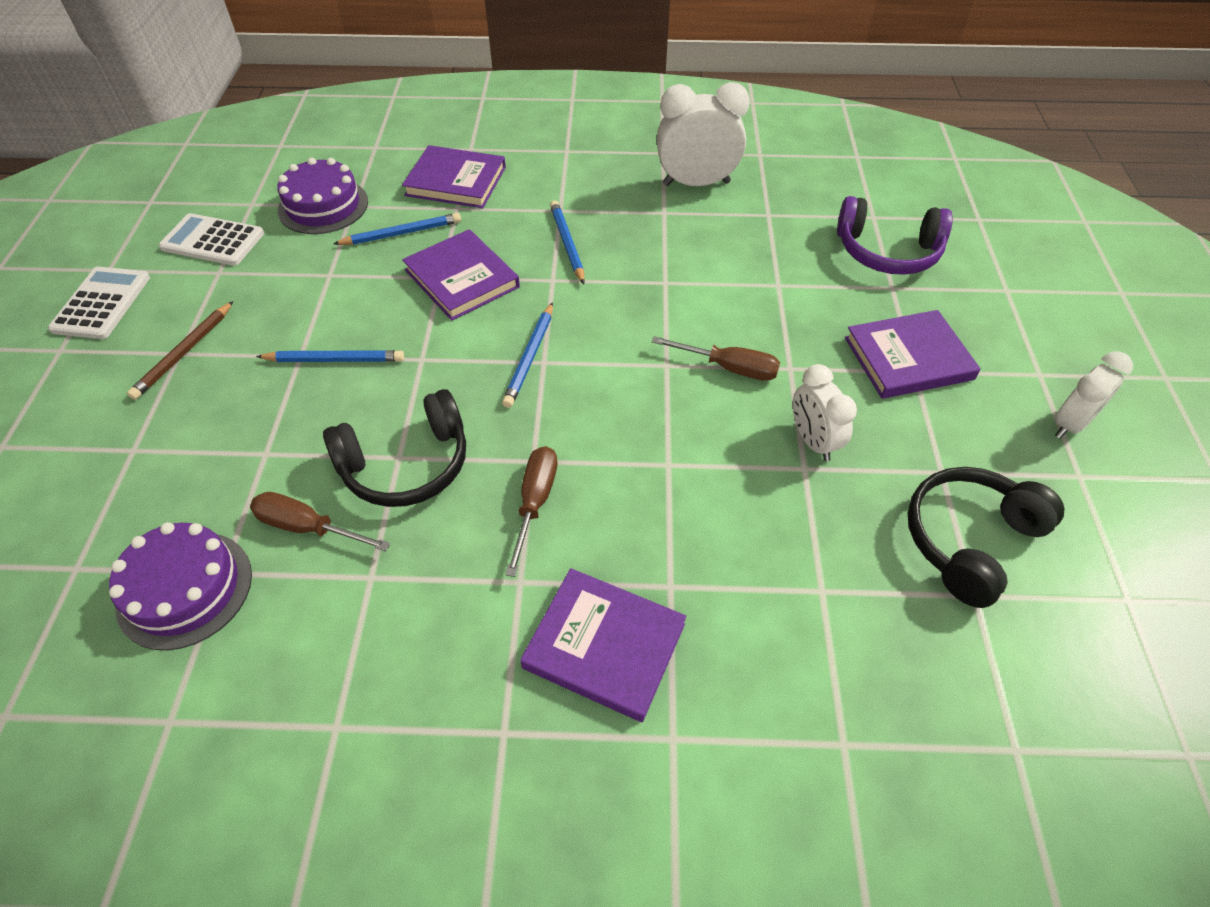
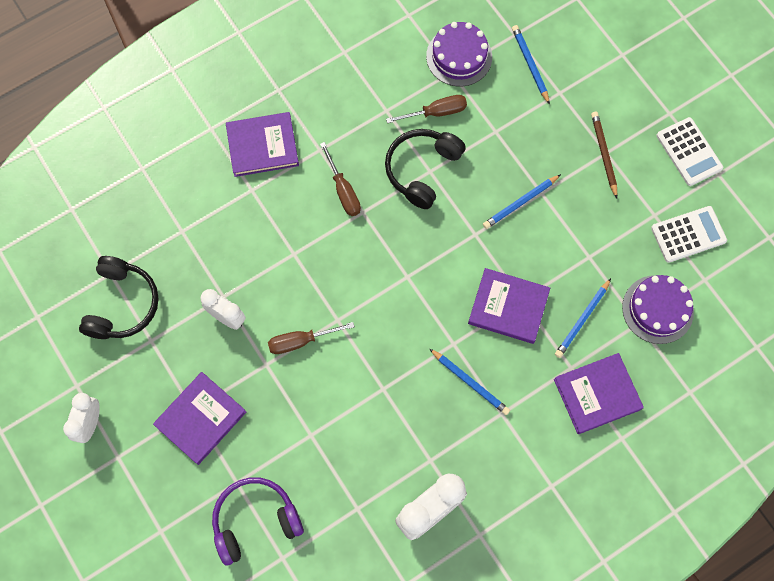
camera: 145 degrees right, 20 degrees up
blue pencil [502,302,553,408] -> blue pencil moved to [512,25,550,105]

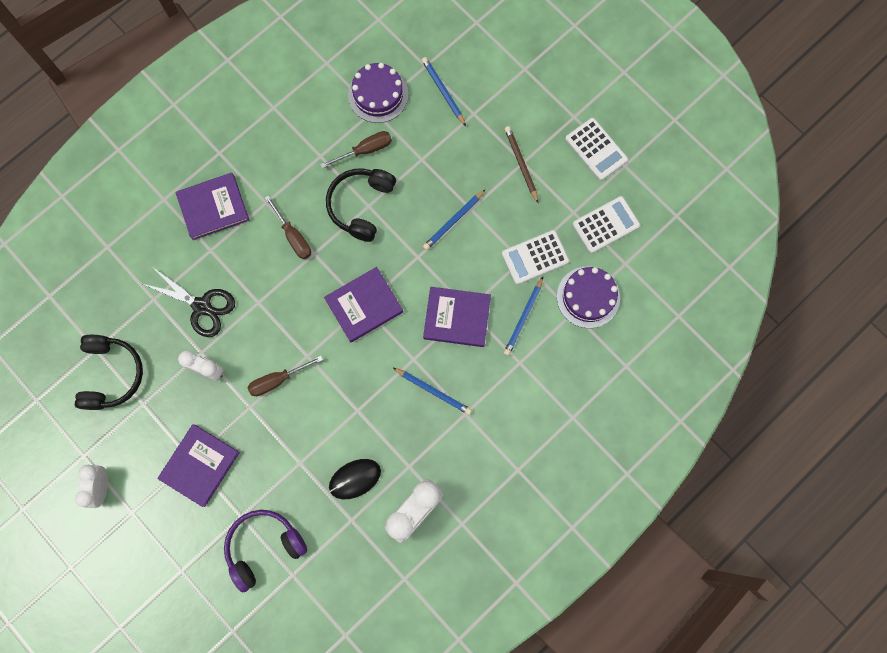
camera: 10 degrees left, 5 degrees up
purple book [554,353,644,434] -> purple book moved to [324,267,403,342]
none -> black scissors [143,268,235,337]
none -> black mouse [329,459,381,499]
none -> white calculator [502,230,569,285]

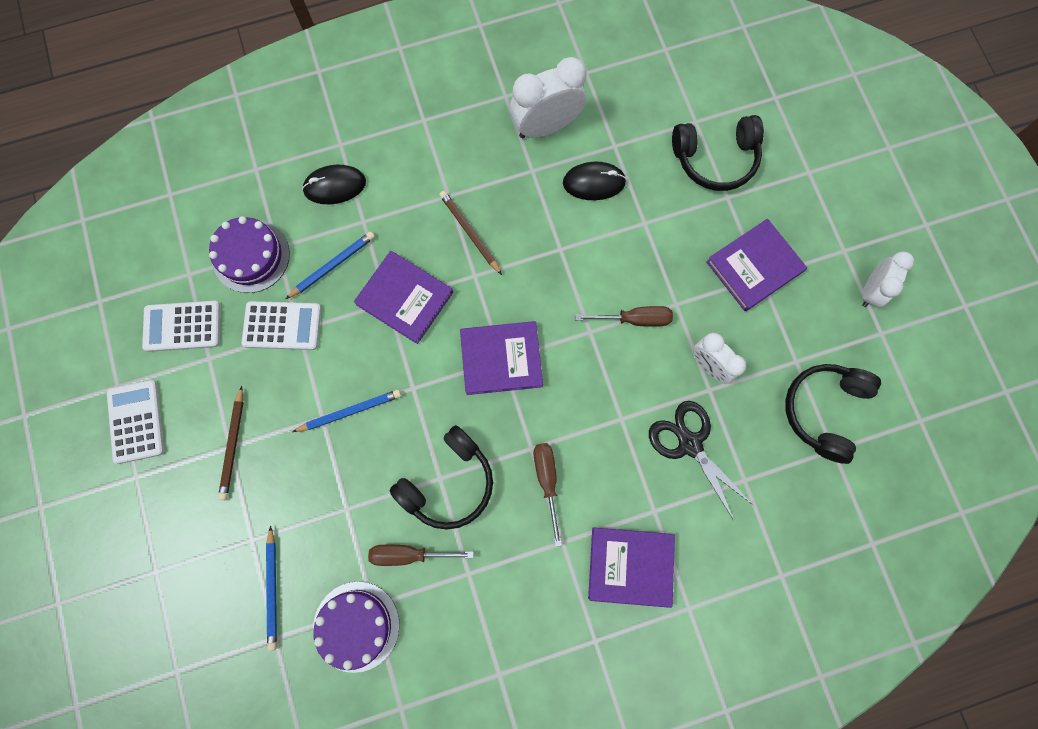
camera: 155 degrees left, 0 degrees up
purple headphones [224,510,307,592] -> black headphones [672,115,764,191]
blue pencil [392,367,472,415] -> brown pencil [439,191,502,275]
none -> black mouse [302,165,366,204]

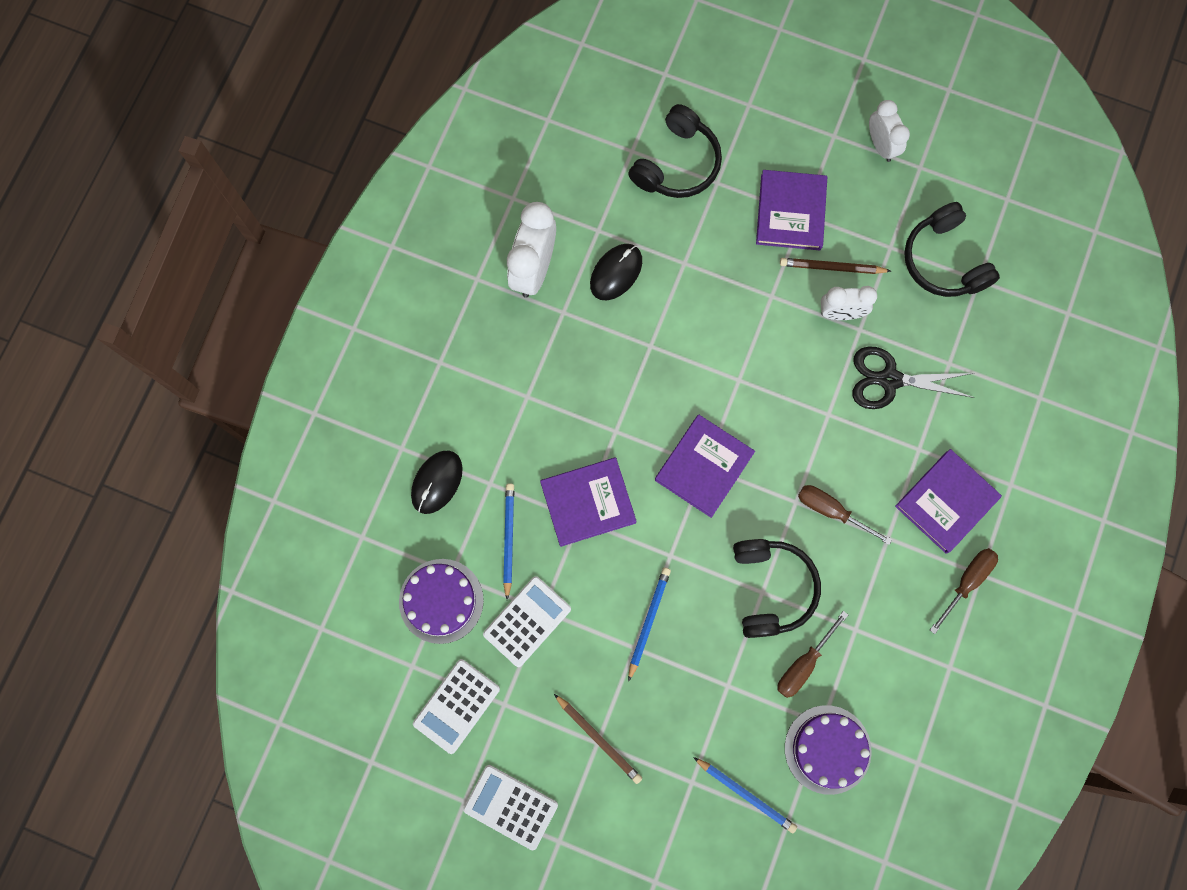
camera: 50 degrees left, 0 degrees up
brown pencil [439,191,502,275] -> brown pencil moved to [780,258,891,274]
brown screwdriver [575,306,673,327] -> brown screwdriver moved to [930,548,998,634]

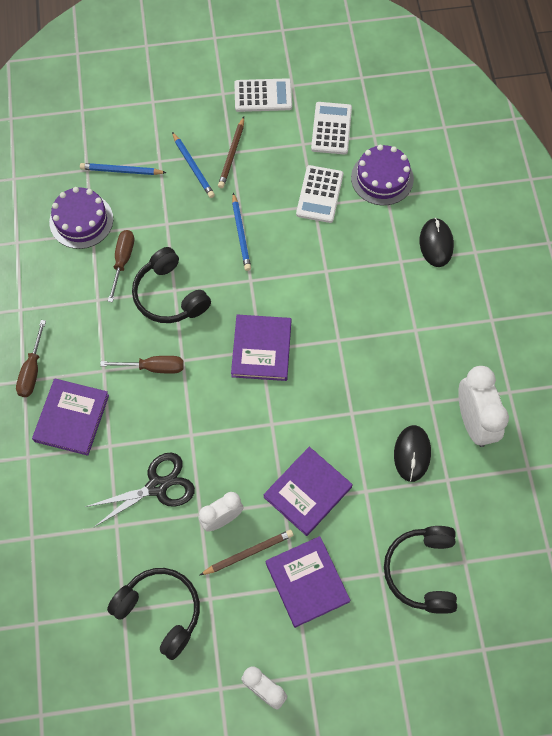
camera: 150 degrees right, 10 degrees down
blue pencil [503,483,514,600] -> blue pencil moved to [172,132,215,198]
purple book [540,458,637,547] -> purple book moved to [263,447,353,536]
brown pencil [554,694,642,784] -> brown pencil turned 90 degrees counterclockwise [218,117,244,188]

